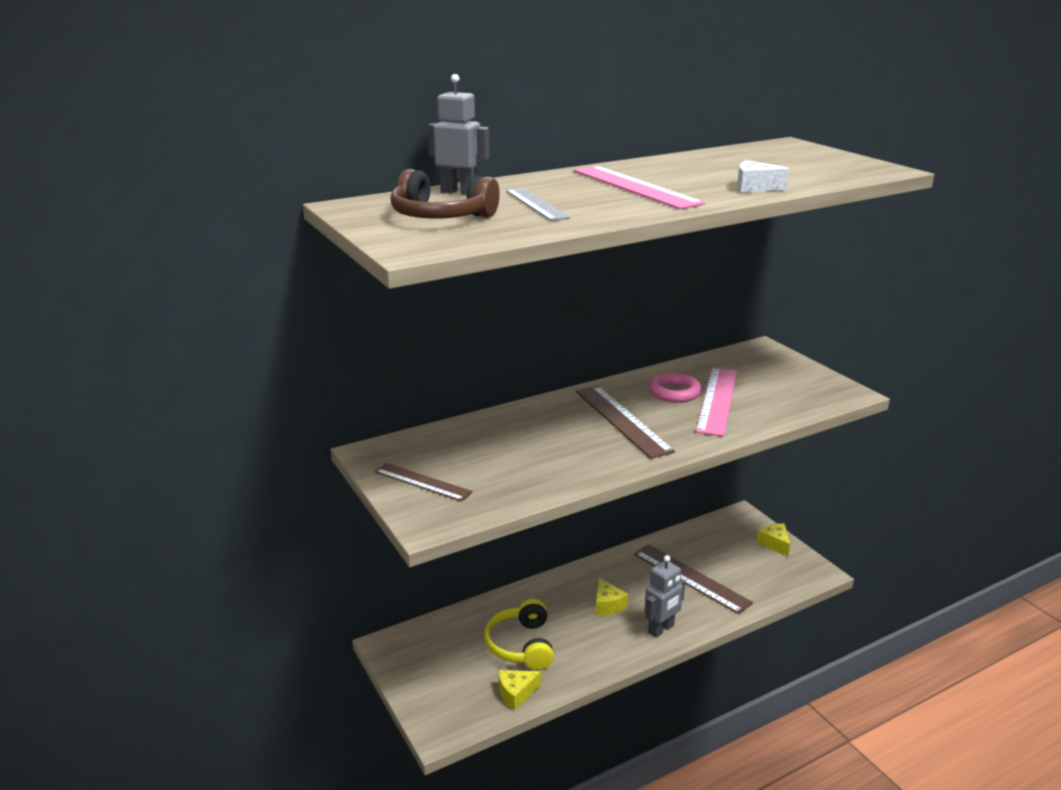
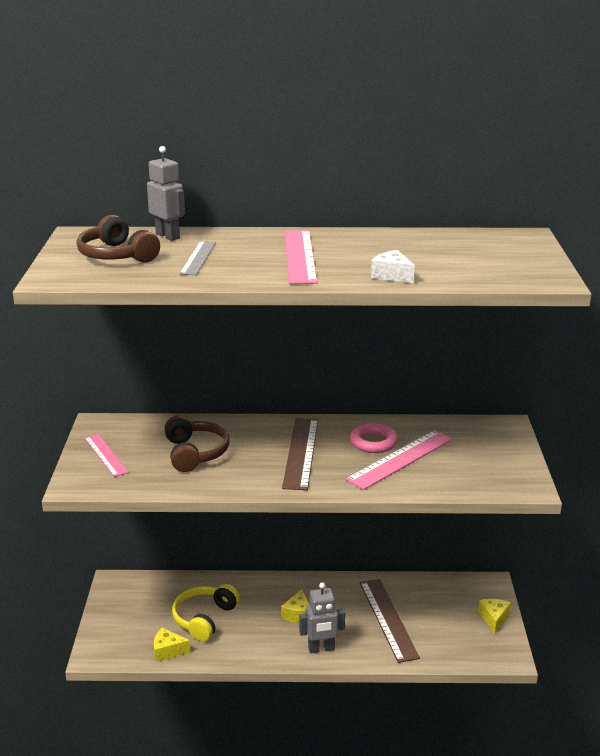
camera: 30 degrees right, 0 degrees up
brown ruler [375,463,473,501] -> pink ruler [85,434,129,477]
none -> brown headphones [164,415,229,472]

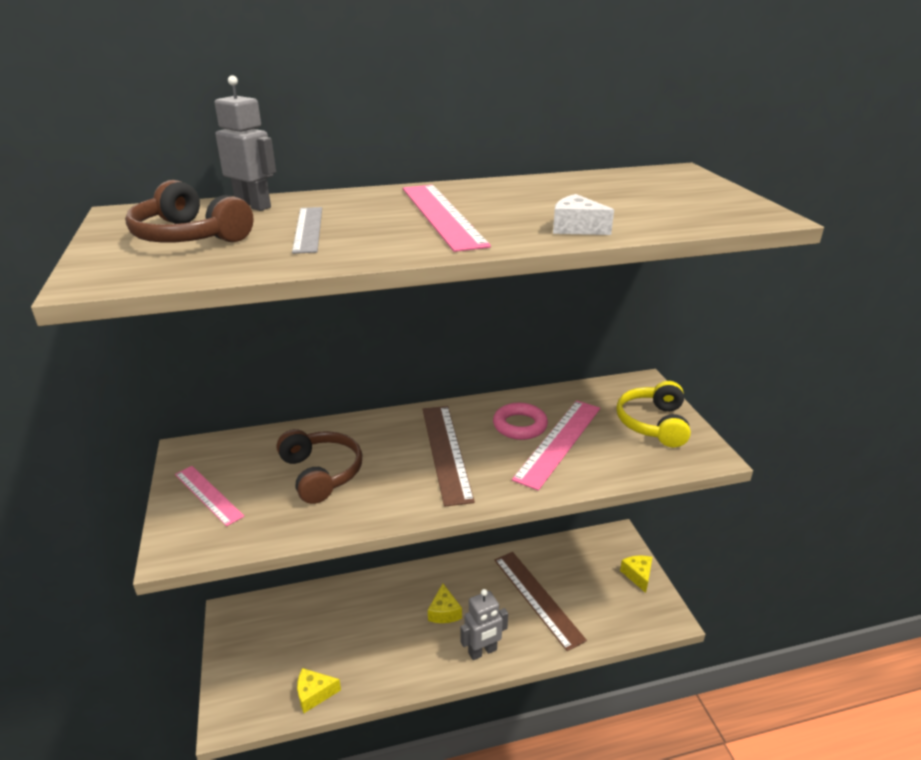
camera: 15 degrees left, 5 degrees up
yellow headphones [172,584,240,642] -> yellow headphones moved to [616,381,691,447]

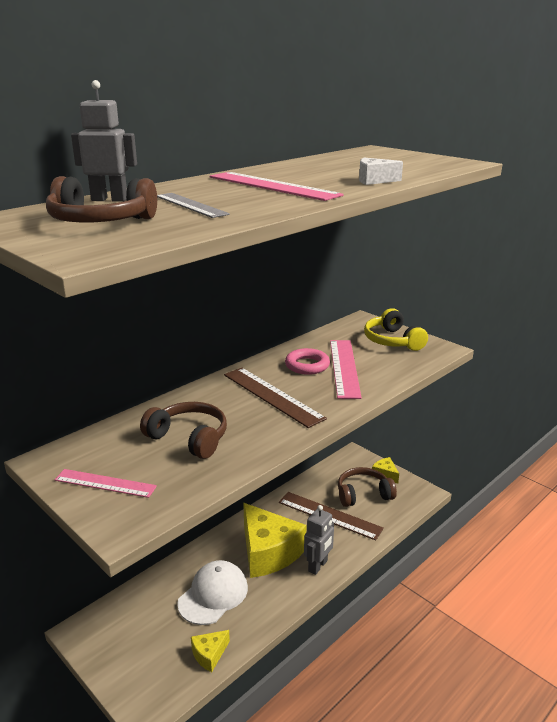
camera: 30 degrees left, 5 degrees down
yellow cheese [428,584,462,623] -> yellow cheese [243,503,307,578], size x2.23
none -> white cap [177,560,248,625]
none -> brown headphones [338,467,397,507]

